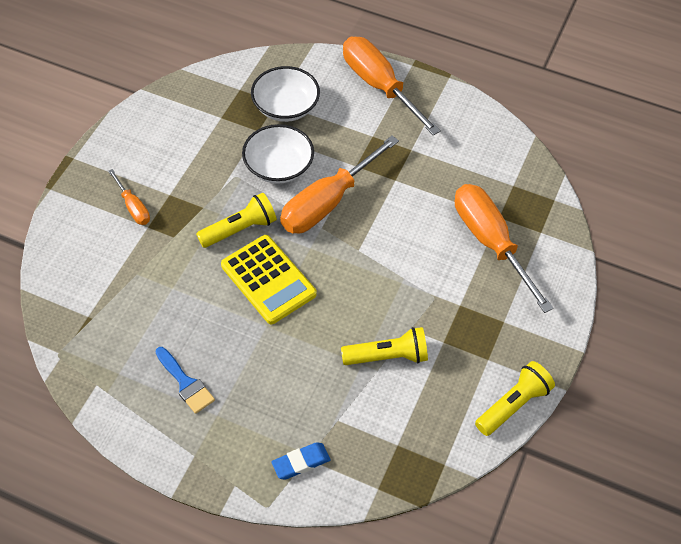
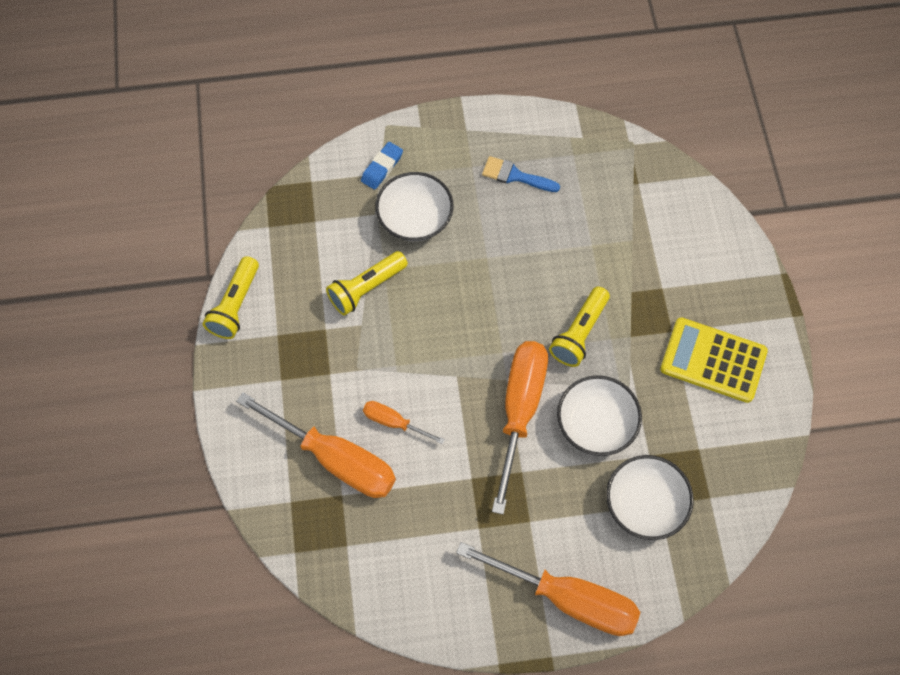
camera: 150 degrees right, 10 degrees up
orange screwdriver [108,169,150,225] -> orange screwdriver moved to [363,401,445,444]
yellow calculator [221,235,317,324] -> yellow calculator moved to [660,317,768,403]
none -> white bowl [375,172,453,241]

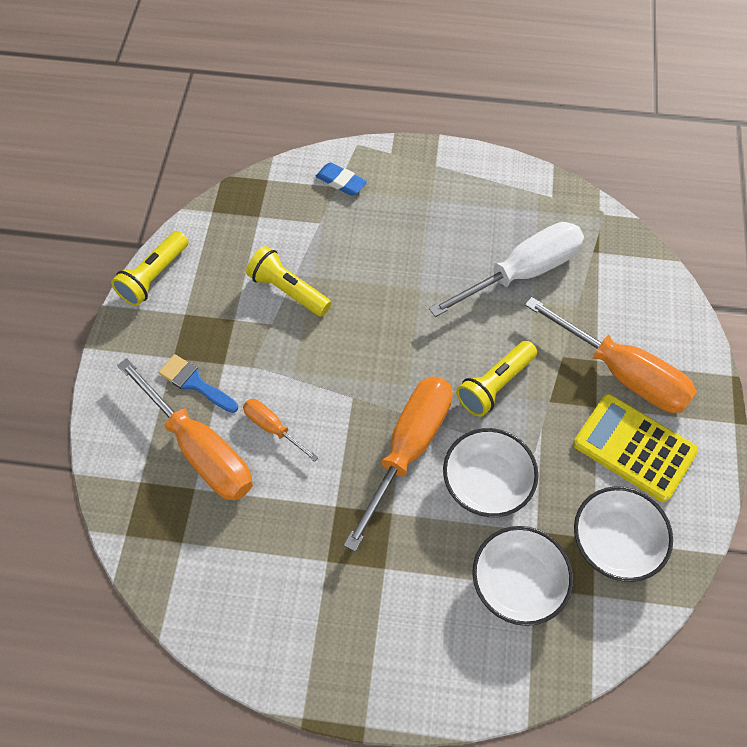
camera: 15 degrees right, 5 degrees down
yellow flashlight [326,251,408,315] -> yellow flashlight turned 60 degrees clockwise [246,246,331,317]
blue eraser [361,142,403,190] -> blue eraser turned 75 degrees clockwise [316,162,367,196]
white bowl [375,172,453,241] -> white bowl moved to [574,486,673,582]
orange screwdriver [456,542,641,636] -> orange screwdriver moved to [525,297,697,413]
blue brush [482,156,560,192] -> blue brush moved to [158,354,238,413]
none -> white screwdriver [429,222,584,317]

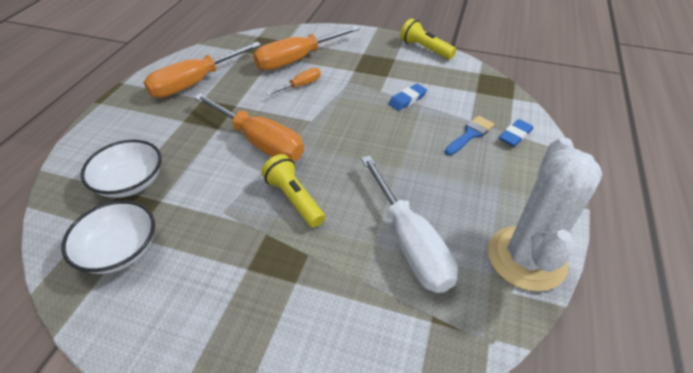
camera: 100 degrees right, 15 degrees down
blue brush [158,354,238,413] -> blue brush moved to [445,116,495,155]
yellow flashlight [246,246,331,317] -> blue eraser [388,84,427,111]
white bowl [443,428,538,517] -> none
orange screwdriver [525,297,697,413] -> orange screwdriver moved to [143,42,261,98]
yellow calculator [573,394,698,502] -> none
none -> white cactus [488,137,602,292]

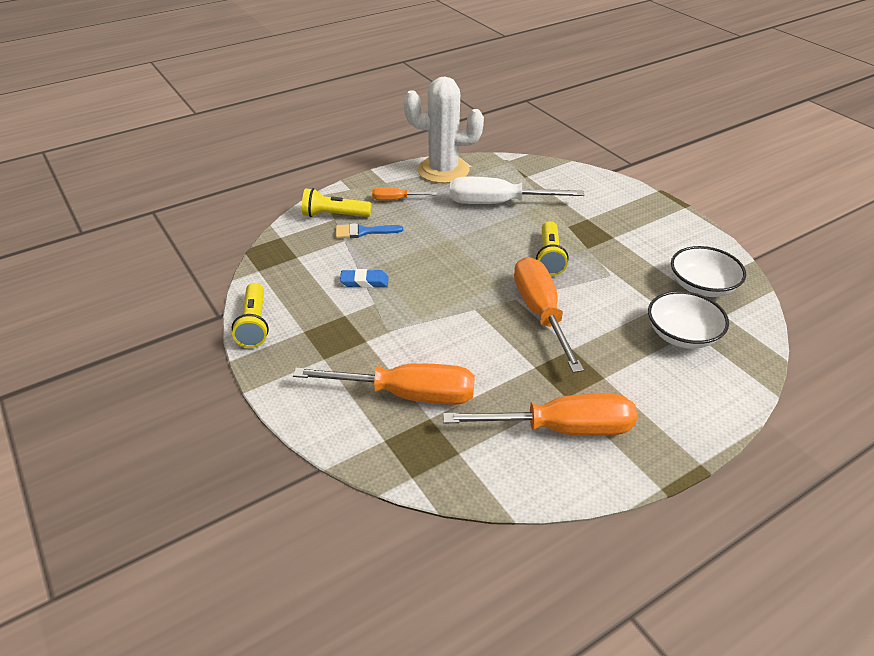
camera: 140 degrees left, 5 degrees down
orange screwdriver [267,68,321,96] -> orange screwdriver moved to [372,187,437,200]
white screwdriver [361,155,458,293] -> white screwdriver turned 105 degrees counterclockwise [450,177,584,204]
white cactus [488,137,602,292] -> white cactus turned 45 degrees clockwise [404,77,484,183]
blue eraser [499,119,533,147] -> yellow flashlight [302,188,371,217]

